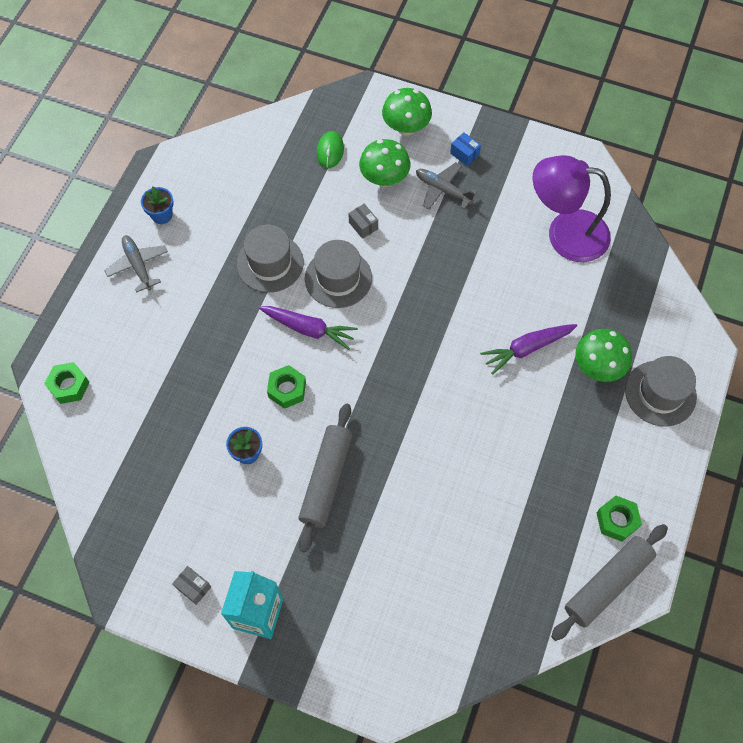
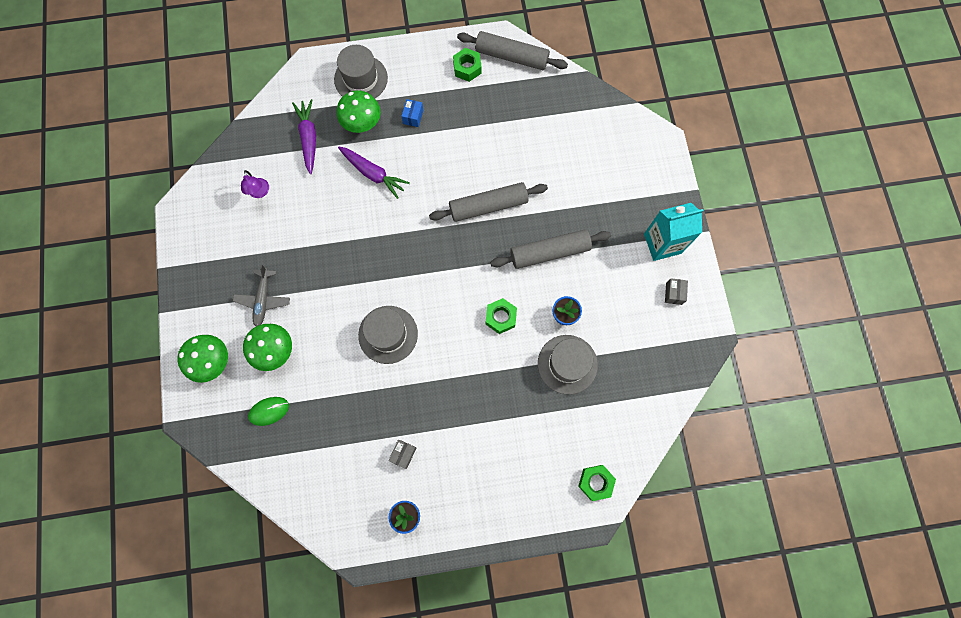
camera: 120 degrees left, 10 degrees up
grey plane [104,235,168,293] -> none
grey hat [237,225,304,293] -> grey hat moved to [538,335,598,395]
purple carrot [259,306,358,350] -> purple carrot moved to [292,99,316,174]
grey box [348,204,378,239] -> grey box moved to [388,440,416,469]
blue box [450,132,481,166] -> blue box moved to [401,99,424,127]
purple lamp [532,155,611,262] -> purple lamp [241,170,269,198], size x0.42
none -> grey rolling pin [429,182,548,222]

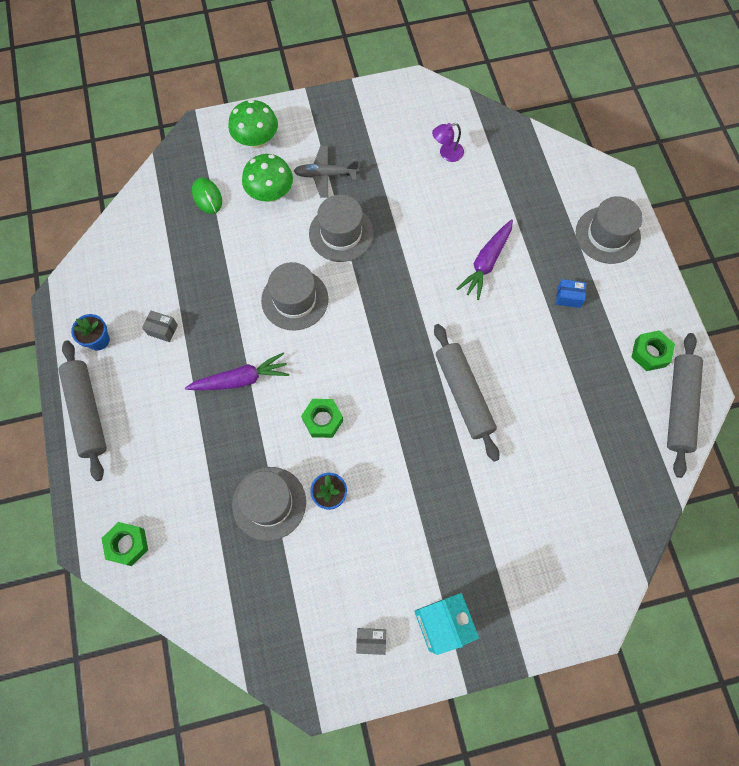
camera: 85 degrees right, 5 degrees down
purple carrot [292,99,316,174] -> purple carrot moved to [185,352,289,390]
green mushroom [337,90,381,133] -> none
grey rolling pin [490,229,611,269] -> grey rolling pin moved to [59,340,107,481]
none -> grey hat [309,195,374,262]

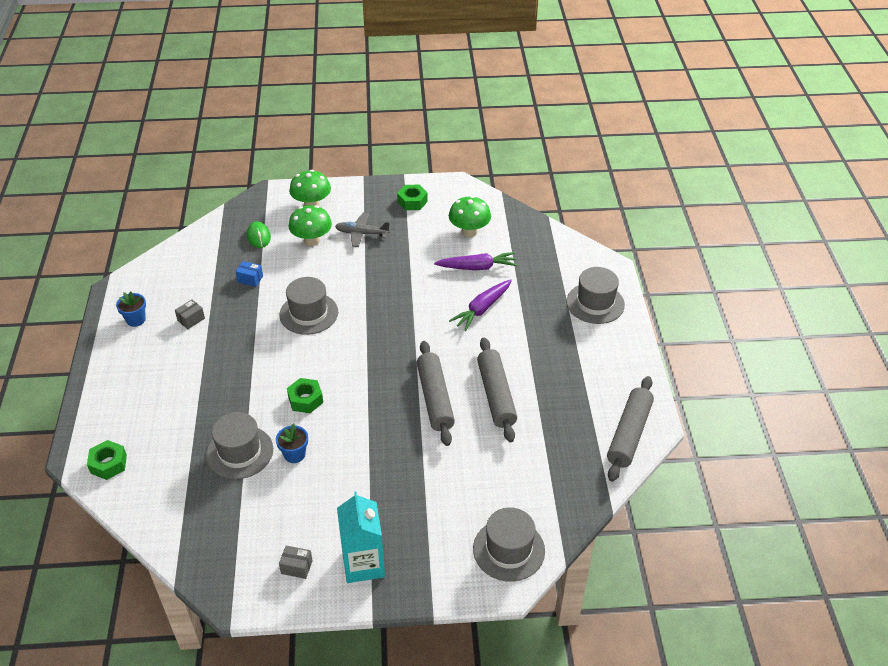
camera: 10 degrees right, 25 degrees down
grey rolling pin [59,340,107,481] -> grey rolling pin moved to [477,338,517,442]
grey box [142,311,178,342] -> grey box turned 75 degrees counterclockwise [175,300,205,329]
purple carrot [185,352,289,390] -> purple carrot moved to [434,252,518,270]
grey hat [309,195,374,262] -> grey hat moved to [473,507,545,582]
purple lamp [432,123,464,162] -> green mushroom [449,196,491,237]
blue box [556,279,586,308] -> blue box moved to [235,261,263,287]
green nut [631,330,675,371] -> green nut moved to [397,185,428,210]

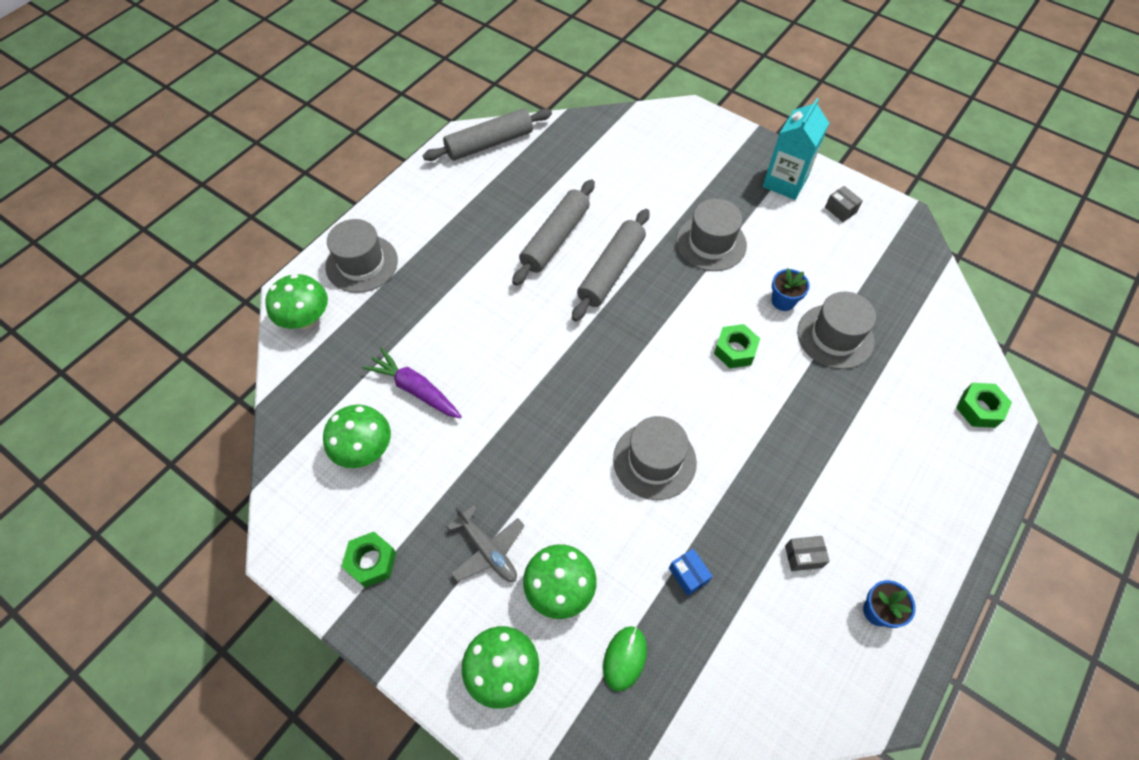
camera: 140 degrees left, 15 degrees up
purple carrot [449,279,512,331] -> none
grey hat [473,507,545,582] -> grey hat moved to [676,199,747,271]
none -> green mushroom [265,274,328,329]

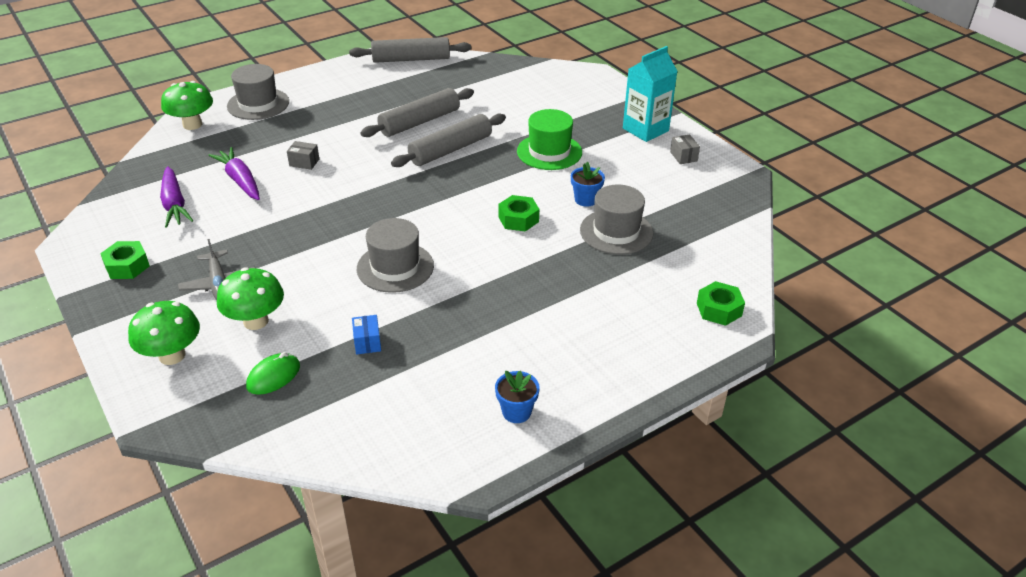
camera: 20 degrees right, 20 degrees down
green mushroom [323,405,391,468] -> purple carrot [160,166,193,228]
grey hat [676,199,747,271] -> green hat [517,109,582,170]
grey box [785,536,830,571] -> grey box moved to [287,141,319,170]

